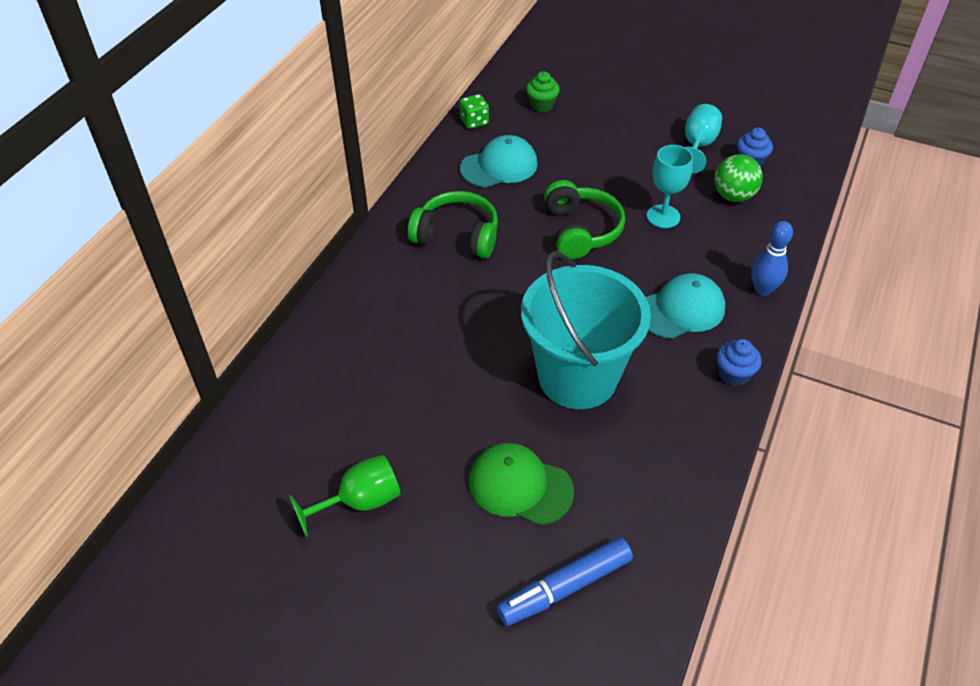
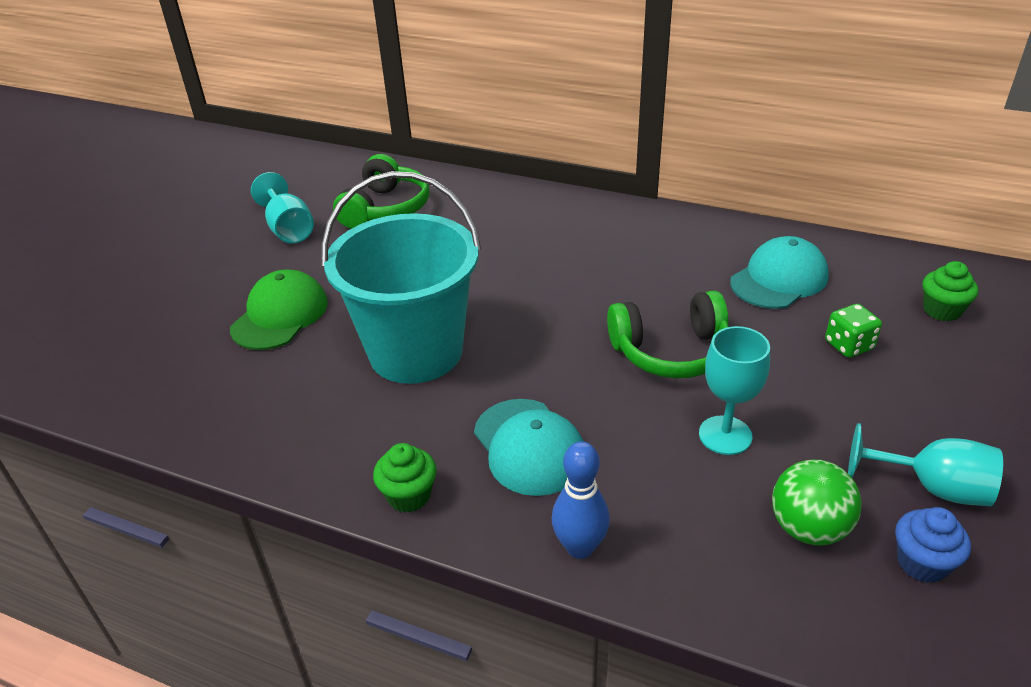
camera: 90 degrees right, 10 degrees down
green goblet [289,455,401,537] -> turquoise goblet [251,172,314,244]
green headphones [408,191,498,259] -> green headphones moved to [333,154,429,229]
green dice [460,94,489,129] -> green dice moved to [825,304,882,358]
turquoise cap [460,135,538,188] -> turquoise cap turned 105 degrees counterclockwise [730,236,829,309]
blue marker [496,537,633,626] -> none
blue cupcake [717,339,762,386] -> green cupcake [373,443,436,513]

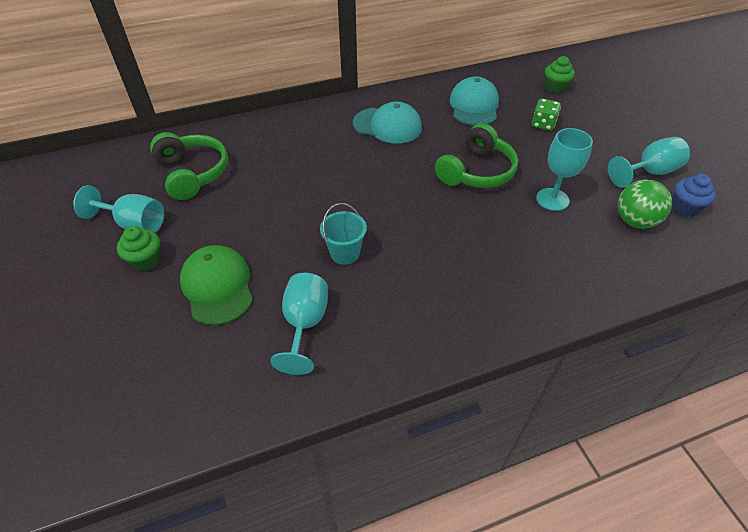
camera: 45 degrees left, 10 degrees up
turquoise bucket [321,171,481,384] -> turquoise bucket [320,203,367,265], size x0.41
green cupcake [373,443,436,513] -> green cupcake moved to [117,226,160,271]
turquoise cap [474,399,584,496] -> turquoise cap moved to [353,101,422,144]
blue bowling pin [552,441,610,559] -> none
none -> turquoise goblet [270,273,328,375]

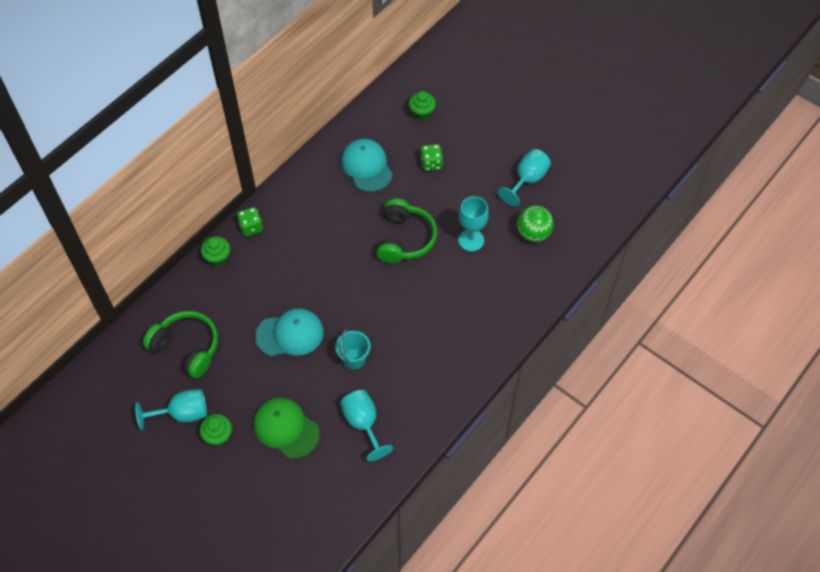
camera: 30 degrees left, 10 degrees up
turquoise cap [353,101,422,144] -> turquoise cap moved to [255,308,324,356]
blue cupcake [672,173,716,216] -> none
none -> green cupcake [201,236,230,267]
none -> green dice [237,207,263,236]

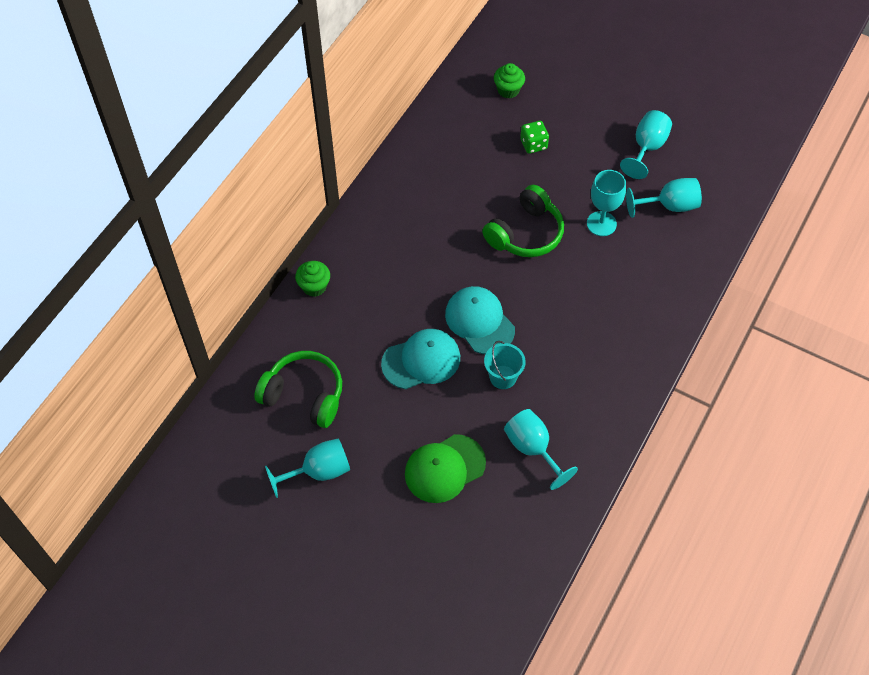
camera: 10 degrees left, 0 degrees up
green cupcake [200,414,232,446] -> none
green dice [237,207,263,236] -> none
green cap [253,398,320,459] -> green cap turned 60 degrees counterclockwise [405,434,486,503]
turquoise cap [341,139,393,192] -> turquoise cap moved to [445,286,515,354]
green headphones [376,199,437,263] -> green headphones turned 45 degrees clockwise [482,185,564,257]
green ball [517,206,554,242] -> turquoise goblet [626,178,702,218]

